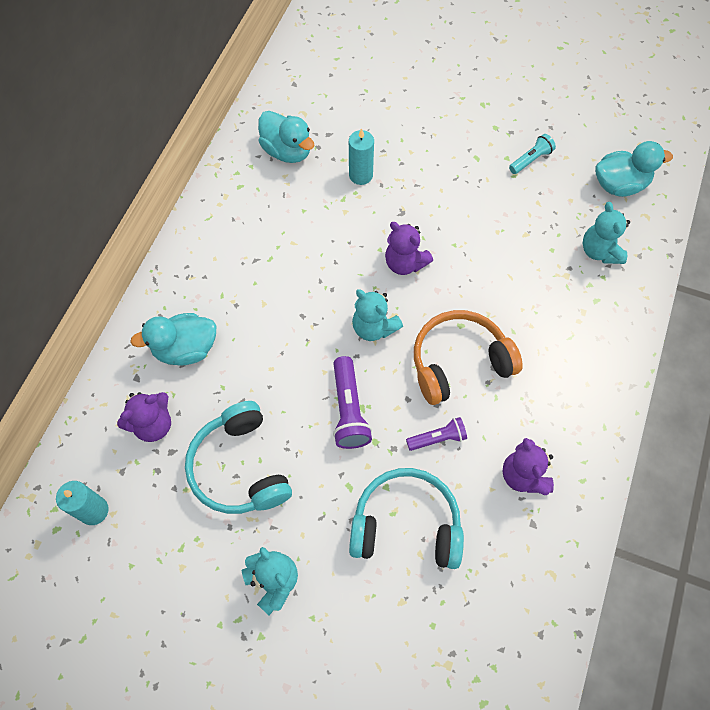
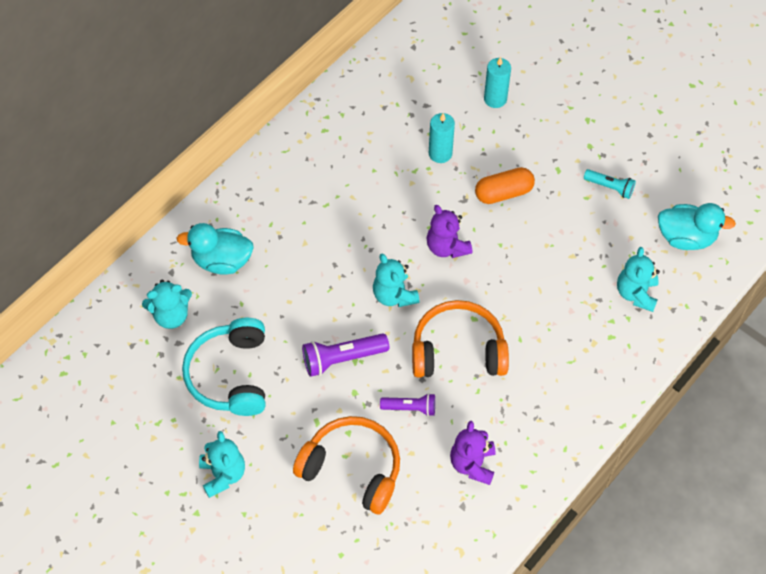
camera: 20 degrees right, 5 degrees down
turquoise candle [56,481,109,525] -> turquoise candle moved to [484,57,511,108]
purple teddy bear [117,392,171,442] -> turquoise teddy bear [142,280,192,329]
turquoise duck [258,111,314,163] -> none
purple flashlight [333,356,372,449] -> purple flashlight turned 60 degrees clockwise [302,333,389,377]
turquoise headphones [349,468,464,569] -> orange headphones [293,416,400,514]
turquoise flashlight [509,134,556,174] -> turquoise flashlight turned 45 degrees clockwise [584,169,636,199]
none -> orange capsule [475,167,535,204]

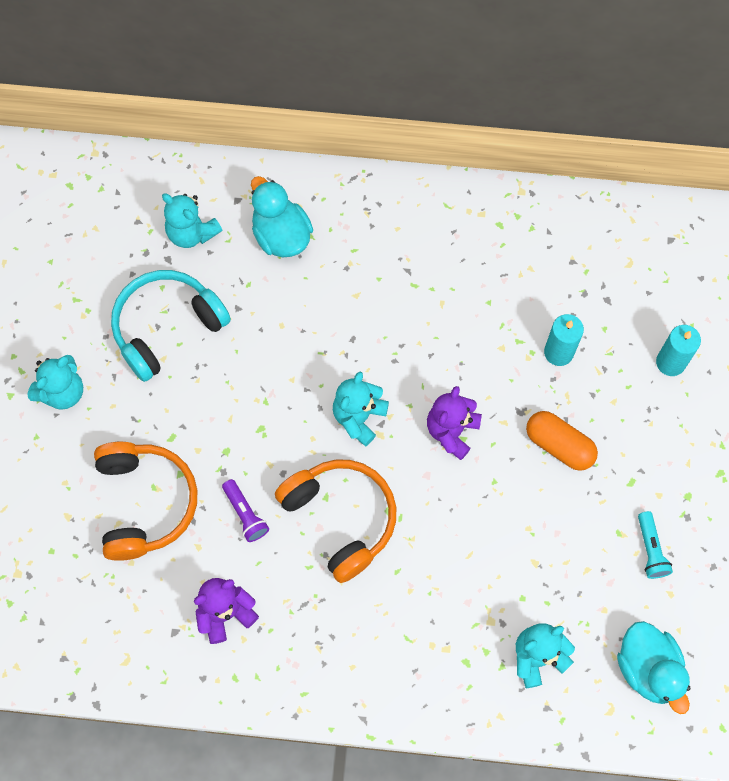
camera: 55 degrees right, 10 degrees up
purple flashlight [302,333,389,377] -> none

